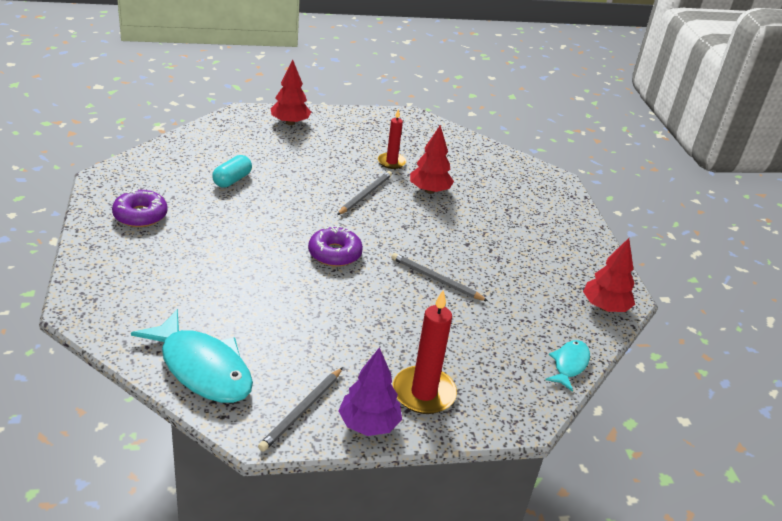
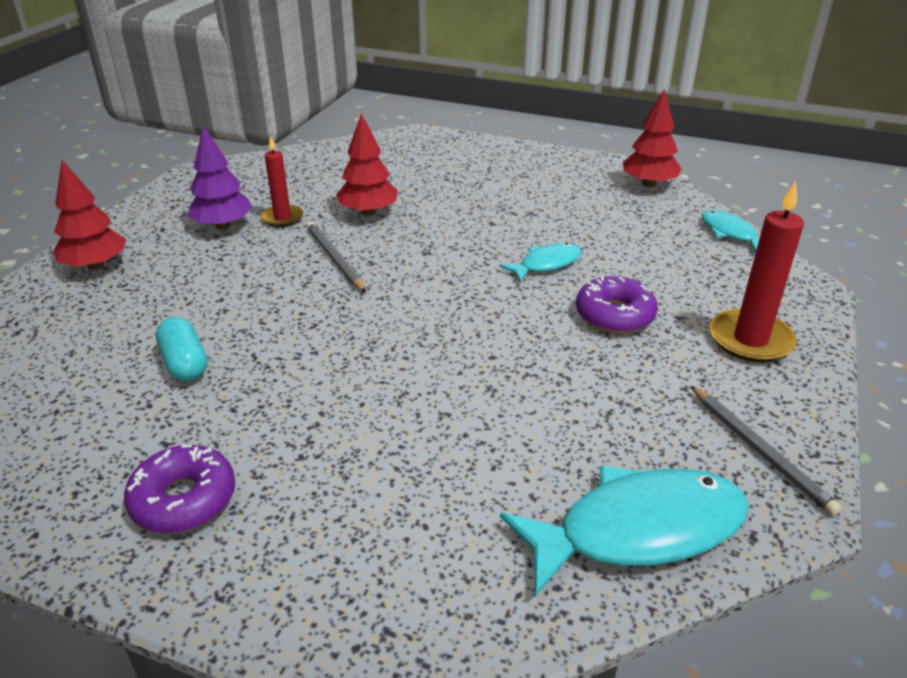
camera: 55 degrees left, 0 degrees up
purple donut [308,226,363,267] -> purple donut moved to [576,276,658,333]
purple tree [339,347,402,436] -> purple tree moved to [187,125,253,230]
grey pencil [391,253,488,301] -> turquoise fish [500,243,581,282]

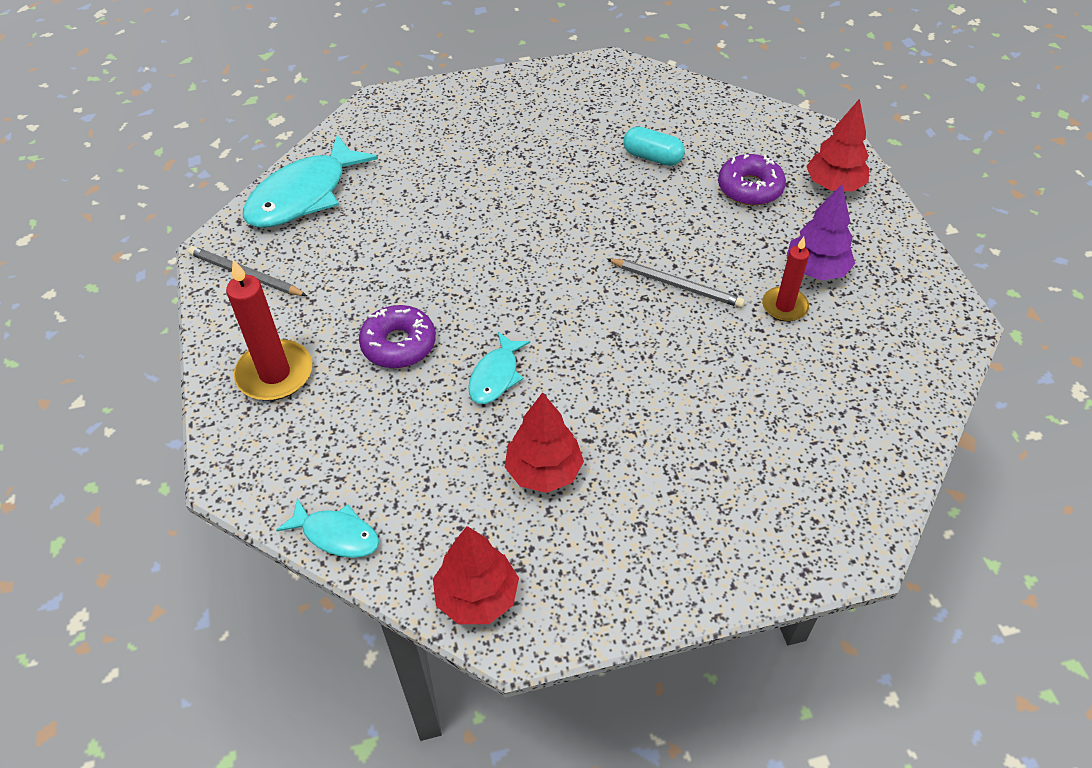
camera: 145 degrees right, 15 degrees up
purple donut [124,444,235,533] -> purple donut moved to [718,154,786,206]
red tree [336,113,398,216] -> red tree moved to [505,392,584,493]

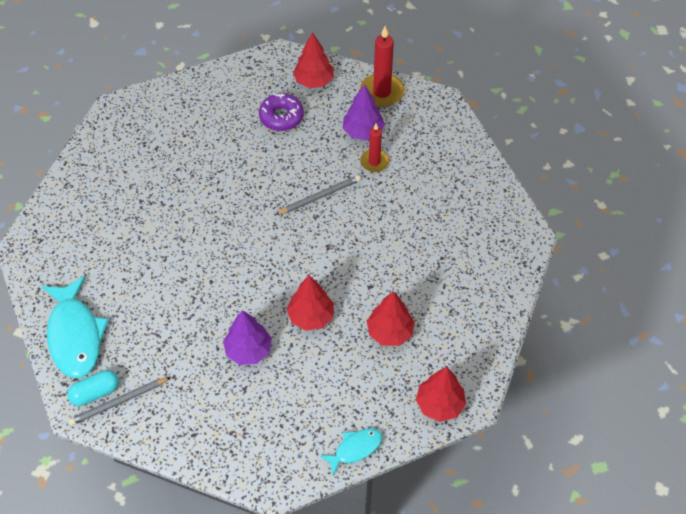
camera: 55 degrees left, 5 degrees up
red candle [226,259,312,401] -> red candle moved to [360,26,404,107]
purple donut [359,305,436,368] -> purple tree [223,310,272,365]
turquoise fish [468,332,530,404] -> red tree [287,275,334,331]
turquoise capsule [623,126,685,166] -> turquoise capsule moved to [67,370,119,406]

